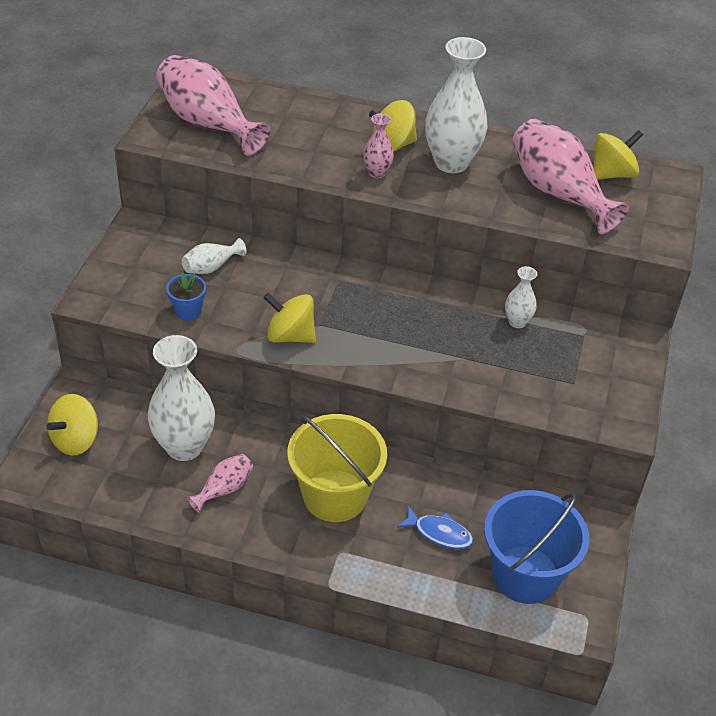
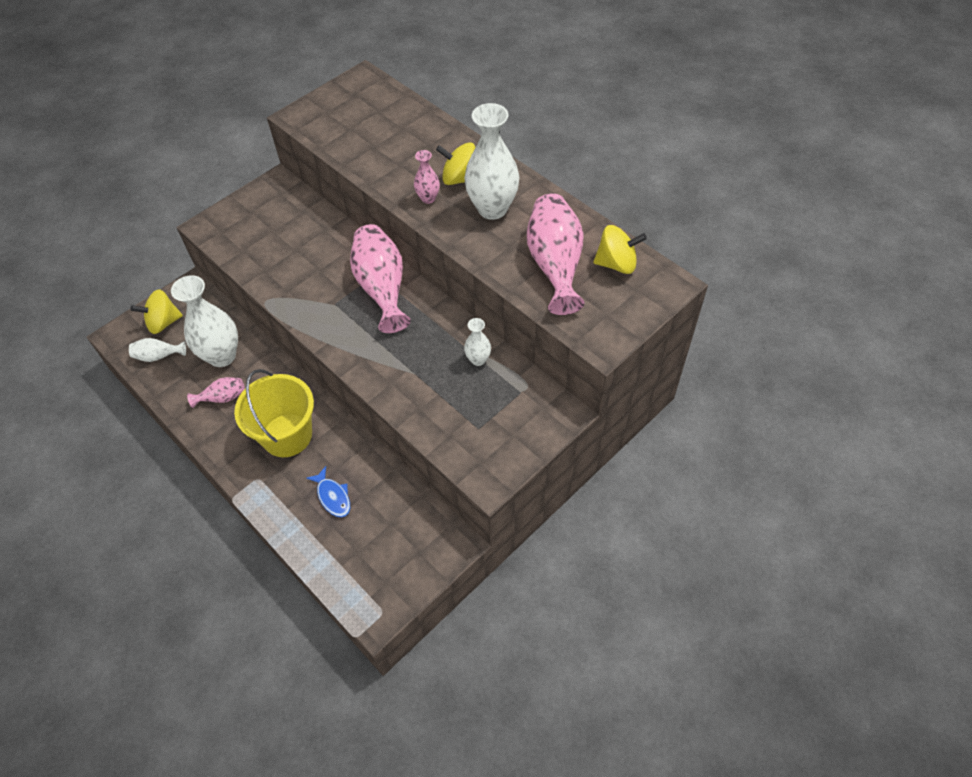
camera: 35 degrees right, 10 degrees up
pink vase [156,55,270,156] -> pink vase moved to [350,224,411,333]
blue flower pot [166,272,206,321] -> none
white vase [182,238,246,274] -> white vase moved to [129,338,186,362]
yellow spinning top [264,293,316,343] -> none
blue bucket [484,490,589,604] -> none

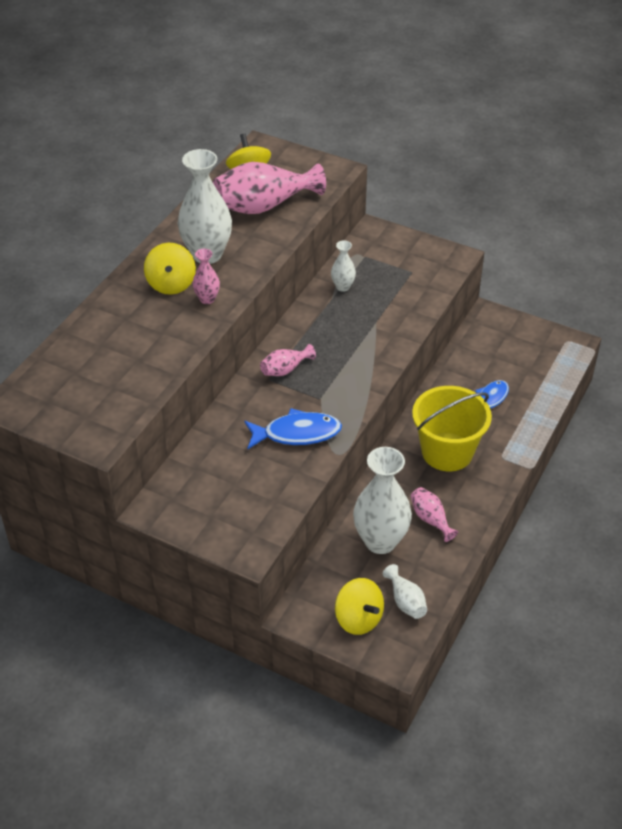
camera: 110 degrees left, 10 degrees down
pink vase [350,224,411,333] -> pink vase [260,344,316,376], size x0.49
none -> blue fish [244,408,342,449]

